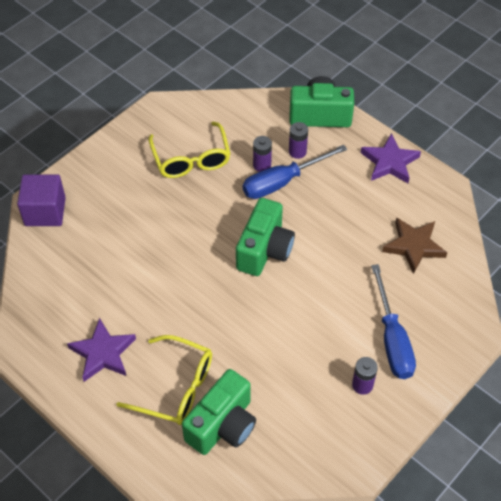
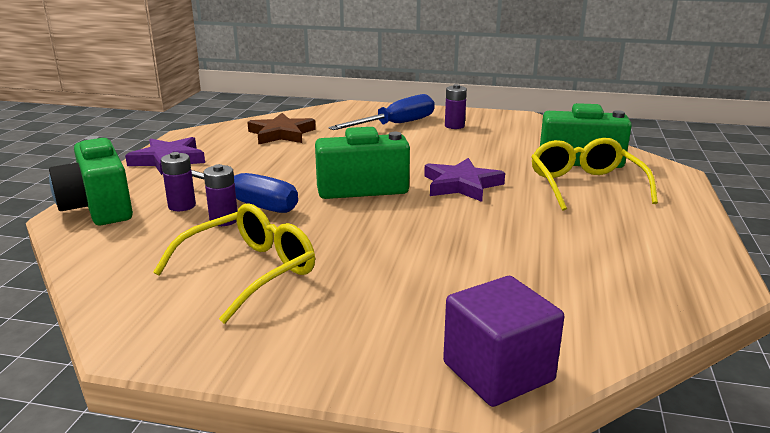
camera: 120 degrees left, 30 degrees down
purple star [67,318,136,382] -> purple star moved to [424,158,505,202]

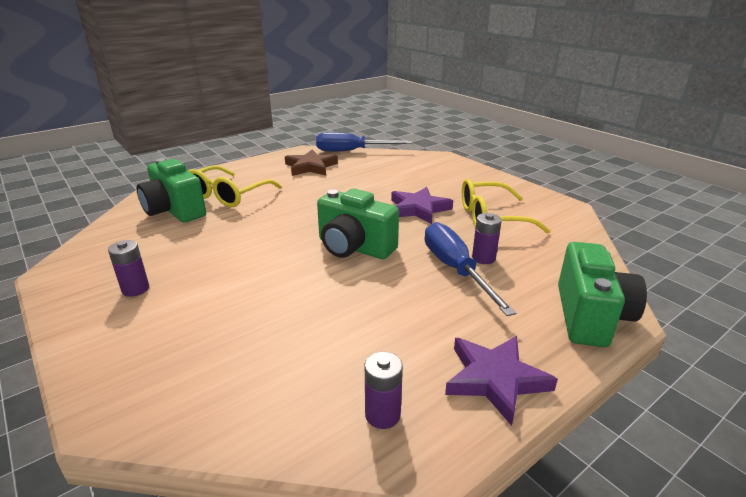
camera: 140 degrees left, 5 degrees up
purple battery [161,152,196,211] -> purple battery moved to [365,352,403,429]
brown star [247,113,316,145] -> brown star moved to [285,149,338,176]
blue screwdriver [328,94,435,130] -> blue screwdriver moved to [316,132,412,151]
purple star [424,158,505,202] -> purple star moved to [391,187,453,224]
purple cube [443,276,565,407] -> none

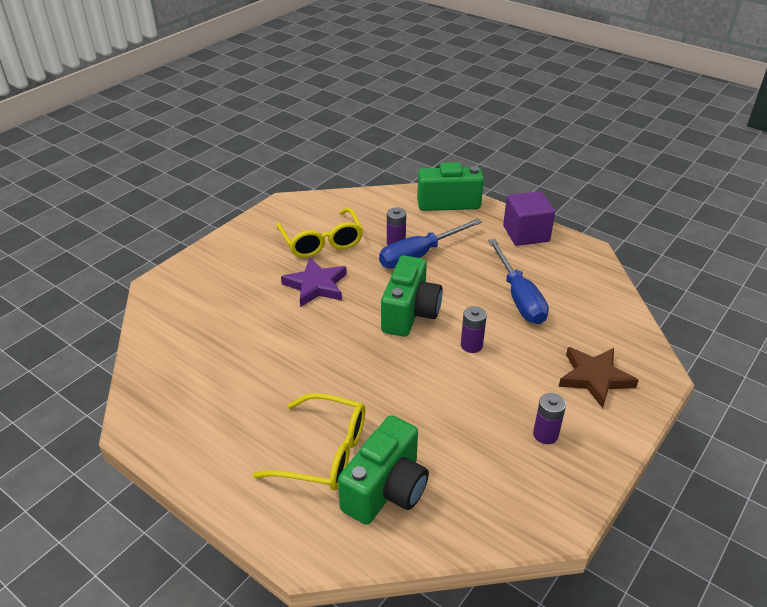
camera: 105 degrees left, 10 degrees up
brown star [285,149,338,176] -> brown star moved to [559,347,639,408]
blue screwdriver [316,132,412,151] -> blue screwdriver moved to [488,239,549,324]
purple battery [365,352,403,429] -> purple battery moved to [461,306,487,353]
purple star [445,336,558,426] -> purple cube [503,191,555,246]

